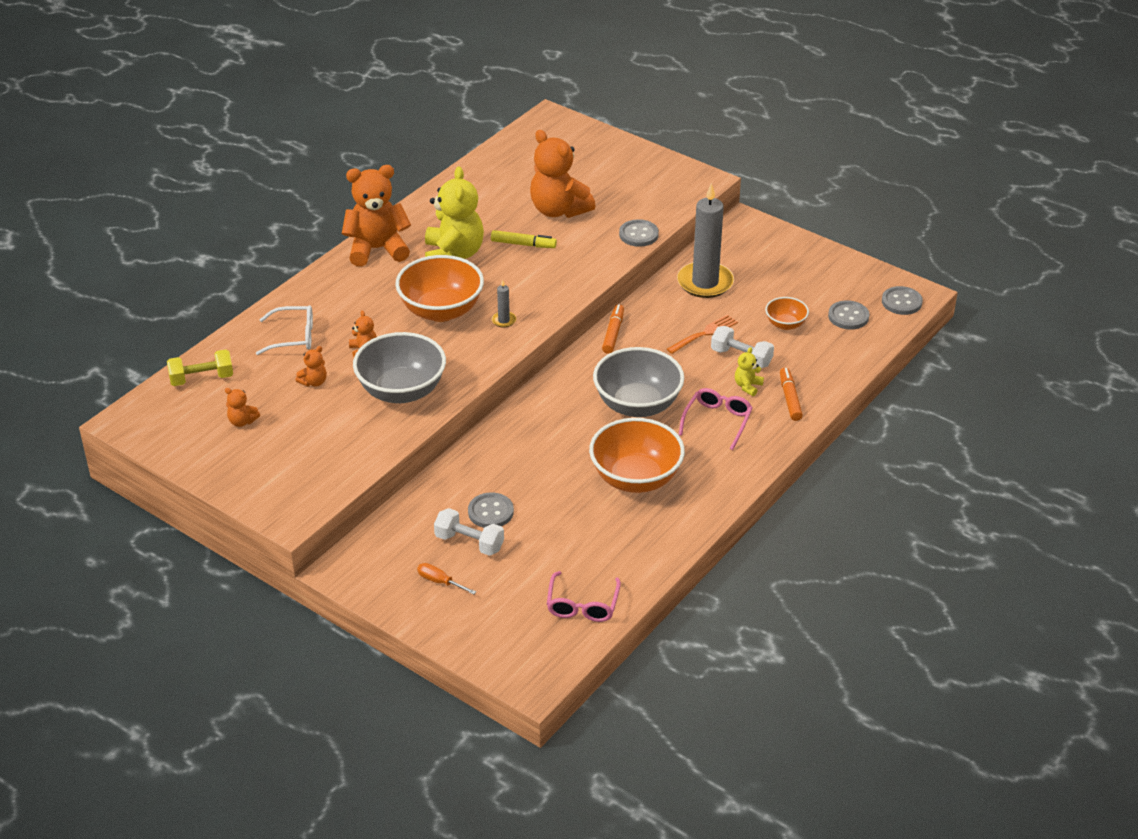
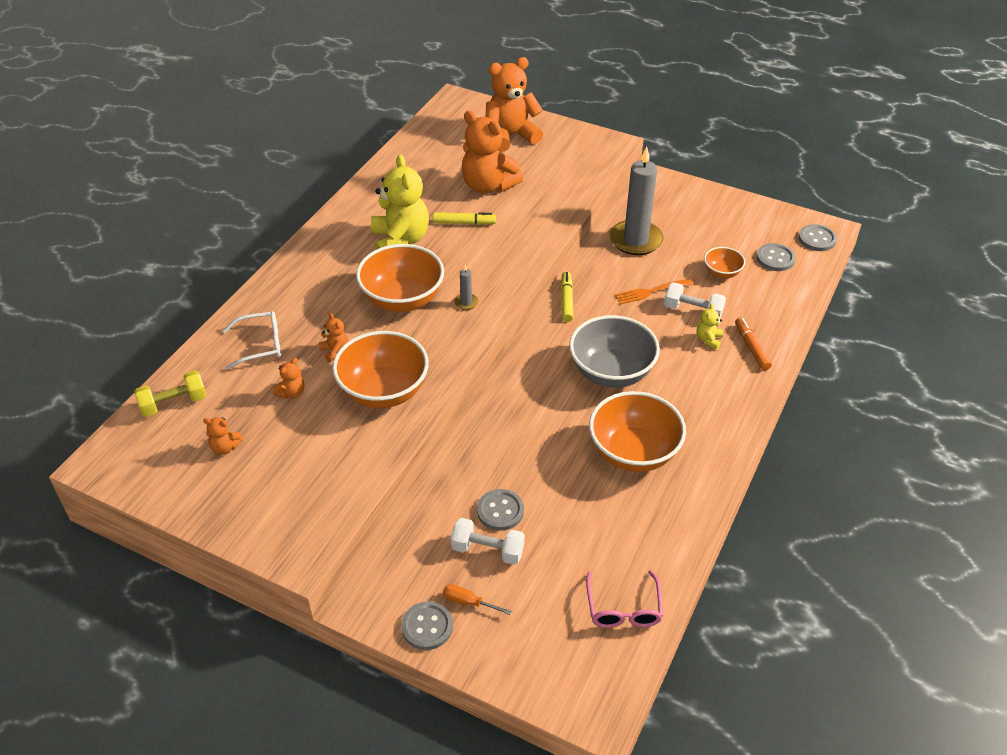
camera: 10 degrees left, 5 degrees up
orange teddy bear [342,165,411,267] -> orange teddy bear moved to [486,57,543,152]
grey bowl [353,332,446,403] -> orange bowl [332,331,429,408]
orange marker [602,304,624,354] -> yellow marker [561,272,573,322]
grey button [619,219,659,247] -> grey button moved to [401,601,453,650]
orange fork [667,315,738,354] -> orange fork turned 150 degrees counterclockwise [615,279,693,305]
pink glasses [679,388,753,450] -> none

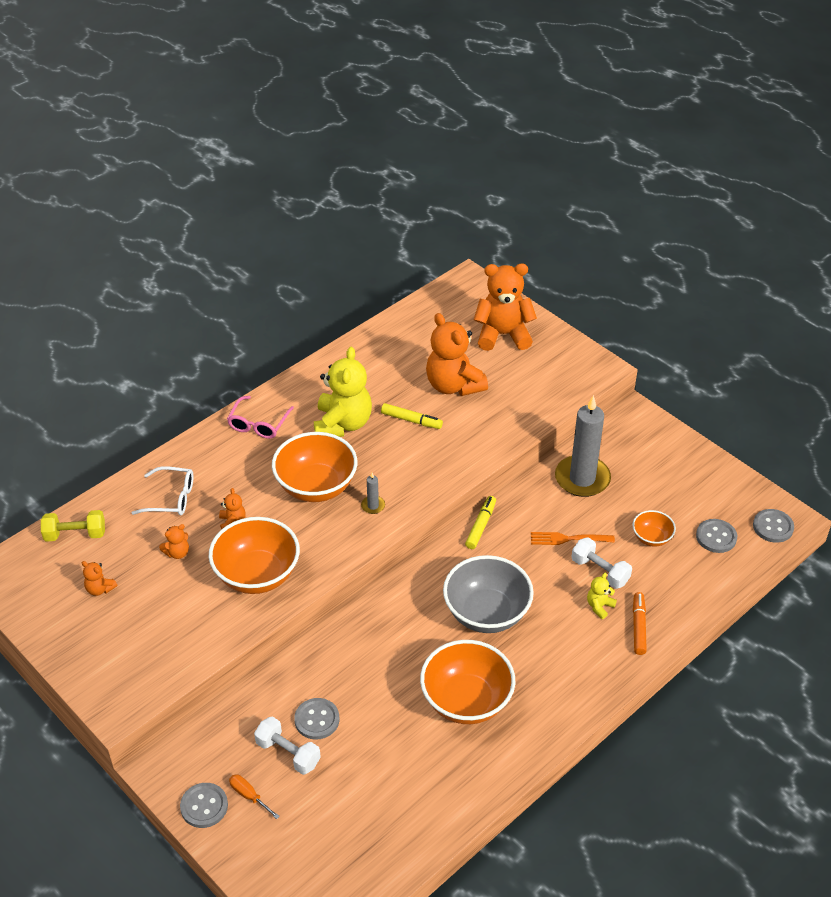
camera: 20 degrees right, 0 degrees up
pink glasses [586,570,663,628] -> pink glasses moved to [227,396,294,439]

